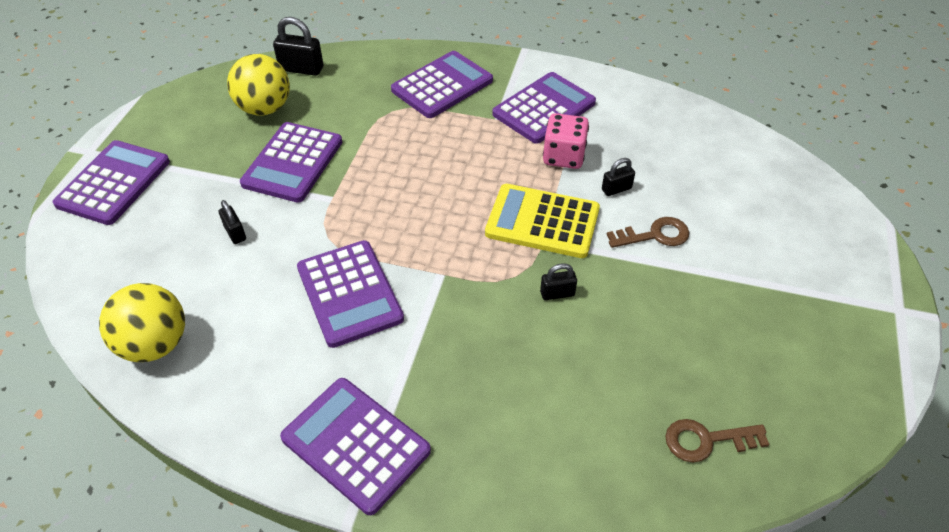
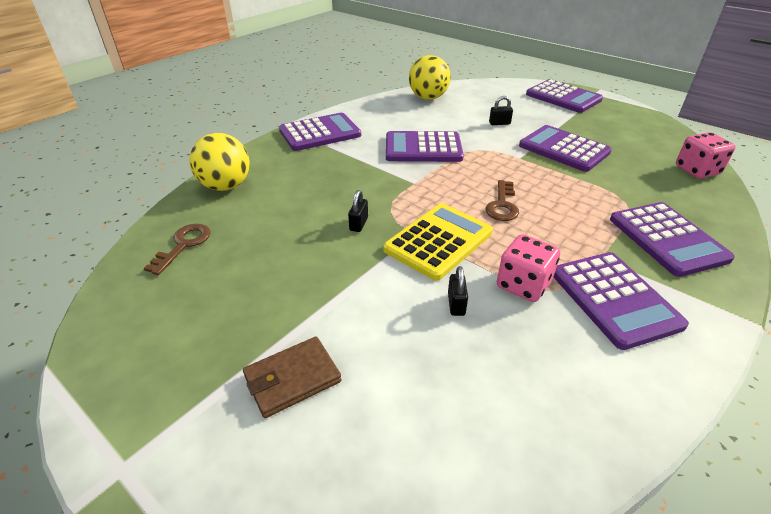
camera: 115 degrees right, 10 degrees down
yellow ball [227,54,290,116] -> yellow ball moved to [189,133,250,191]
black padlock [273,17,323,76] -> pink dice [676,132,736,179]
brown key [606,217,689,248] -> brown key moved to [486,180,519,221]
none -> brown wallet [243,336,342,418]

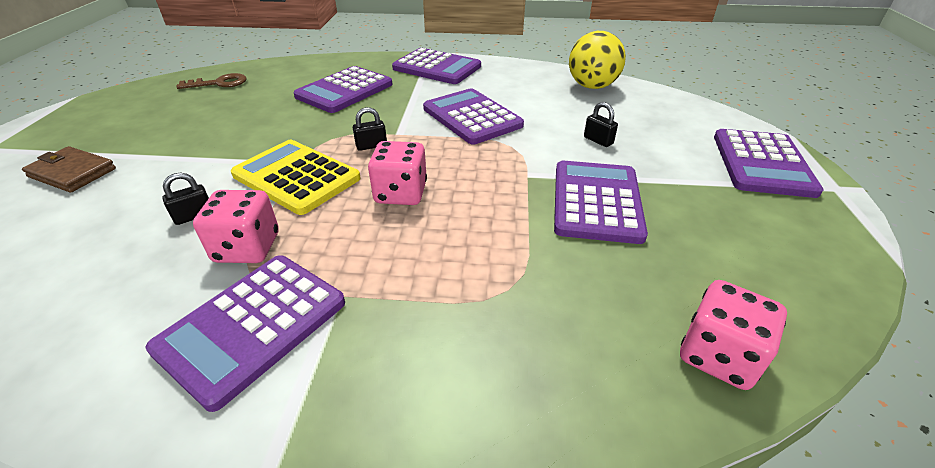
camera: 55 degrees right, 0 degrees up
yellow ball [189,133,250,191] -> none
black padlock [348,190,368,232] -> black padlock moved to [353,107,387,151]
yellow calculator [383,203,493,281] -> yellow calculator turned 150 degrees counterclockwise [231,140,361,215]
brown key [486,180,519,221] -> pink dice [368,141,427,205]
purple calculator [610,202,735,277] -> purple calculator moved to [293,66,393,113]

